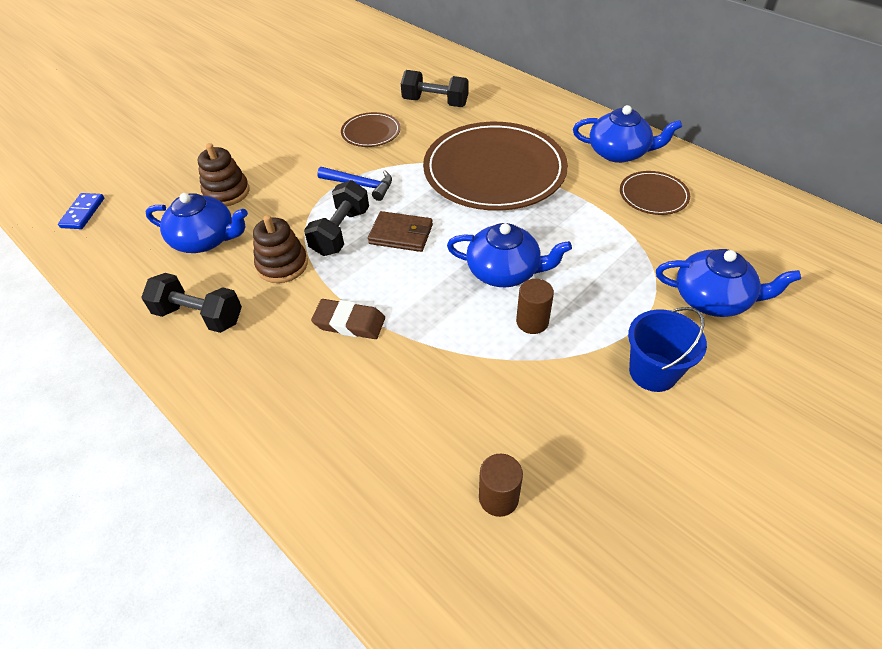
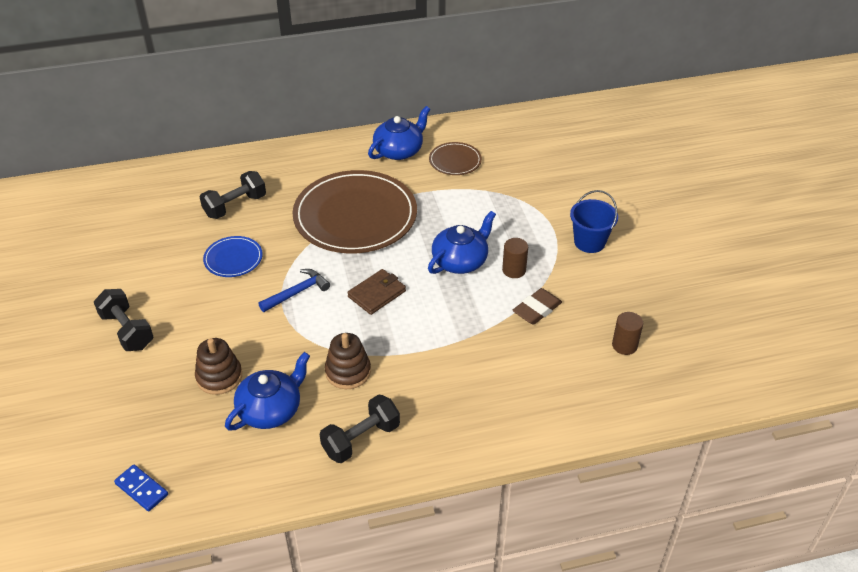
camera: 60 degrees left, 5 degrees down
black dumbbell [304,180,369,256] -> black dumbbell moved to [94,289,153,351]
brown eraser [311,299,385,339] -> brown eraser moved to [512,288,562,325]
brown plate [341,112,401,147] -> blue plate [203,236,263,277]
blue teapot [656,249,801,317] -> none

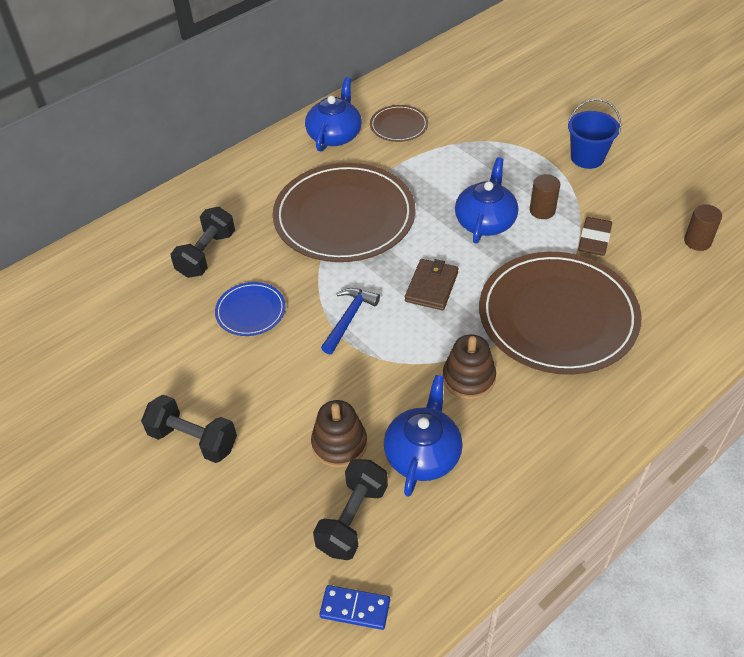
camera: 25 degrees left, 5 degrees up
black dumbbell [320,394,400,463] -> black dumbbell moved to [313,459,388,560]
none -> brown plate [479,252,642,375]

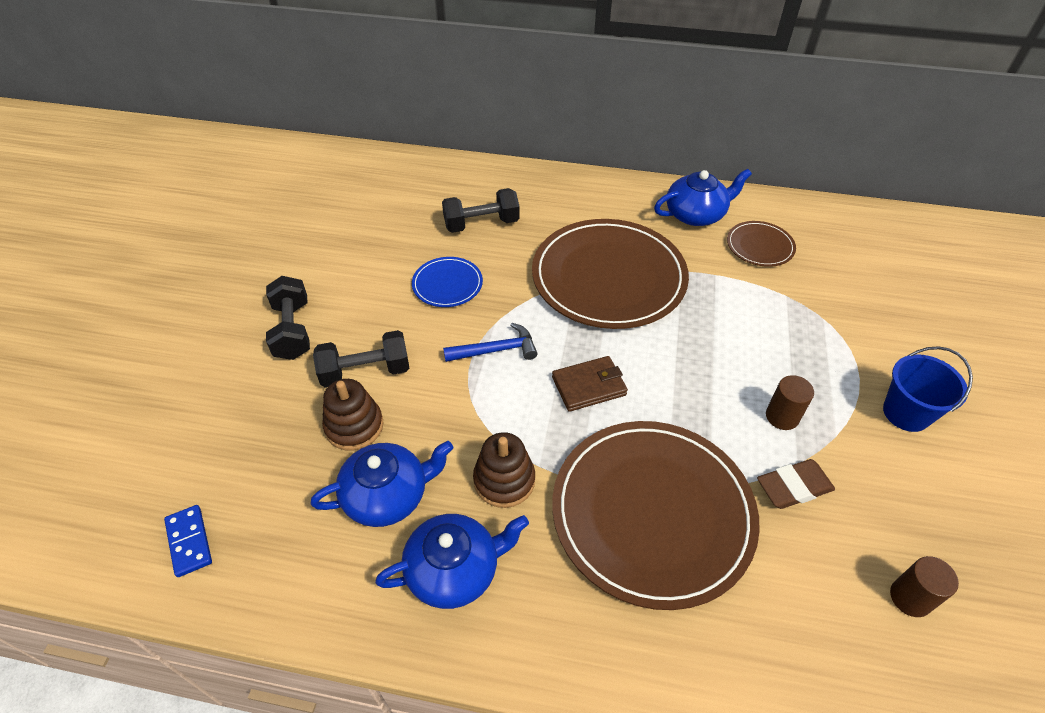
camera: 50 degrees right, 0 degrees up
black dumbbell [313,459,388,560] -> black dumbbell moved to [313,330,409,387]
blue teapot [455,157,518,243] -> blue teapot moved to [375,514,529,609]

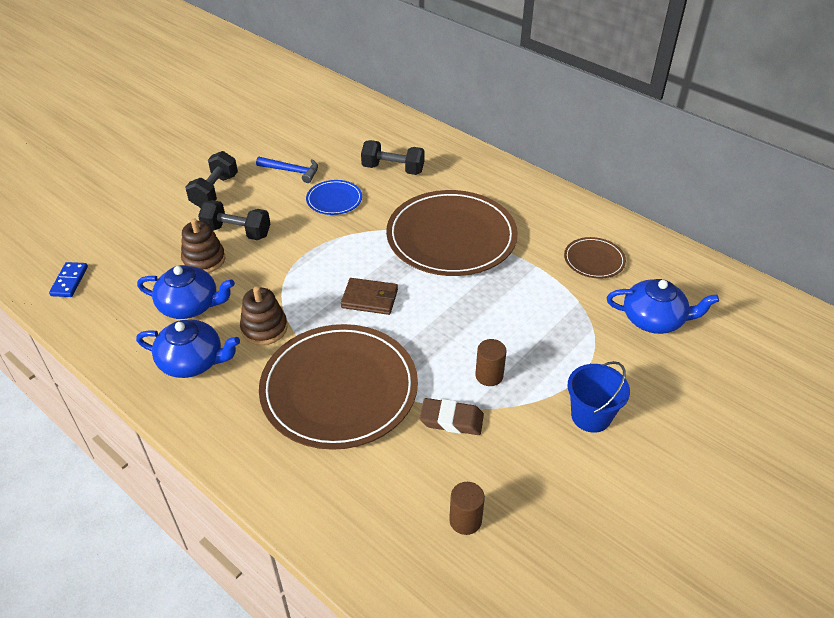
camera: 30 degrees right, 5 degrees down
blue hammer [443,323,537,362] -> blue hammer moved to [256,157,318,183]
blue teapot [654,169,752,226] -> blue teapot moved to [607,279,719,334]

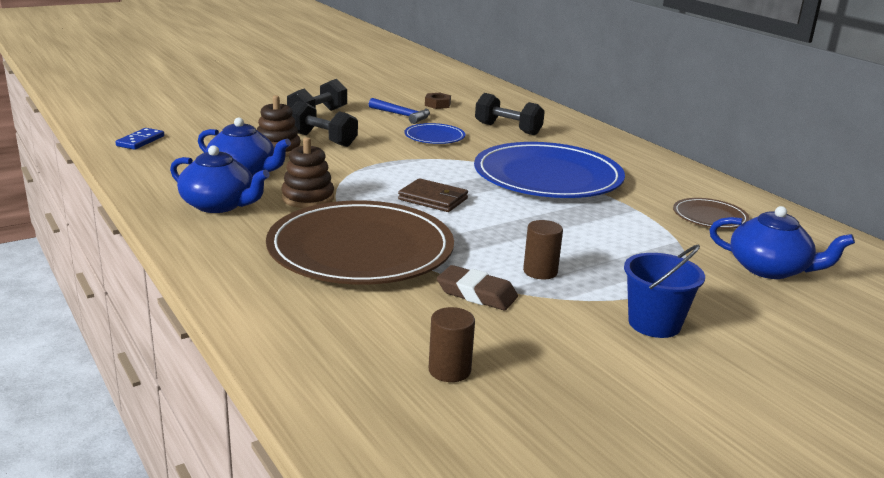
camera: 15 degrees right, 20 degrees down
brown plate [386,190,518,276] -> blue plate [474,142,625,198]
none -> brown nut [425,93,451,109]

